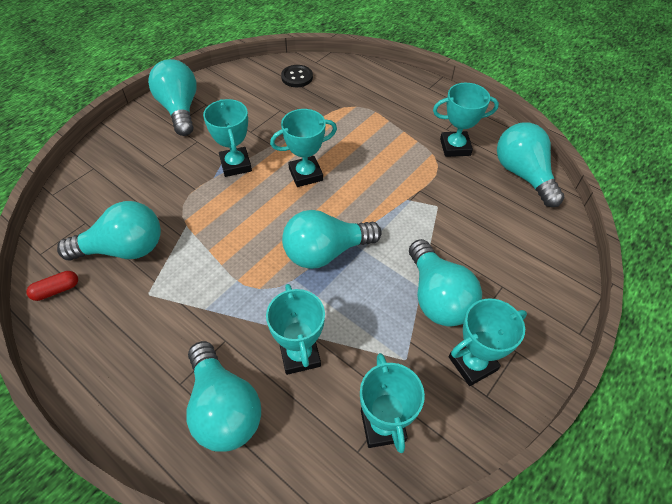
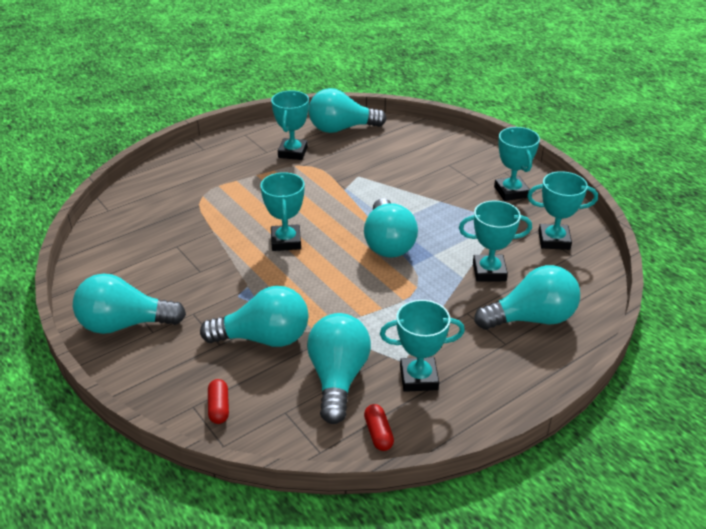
camera: 75 degrees left, 15 degrees down
turquoise trophy [203,99,252,177] -> turquoise trophy moved to [380,300,465,392]
black button [281,65,313,87] -> none
turquoise light bulb [409,239,482,326] -> turquoise light bulb moved to [200,286,309,347]
none -> red capsule [208,379,229,424]

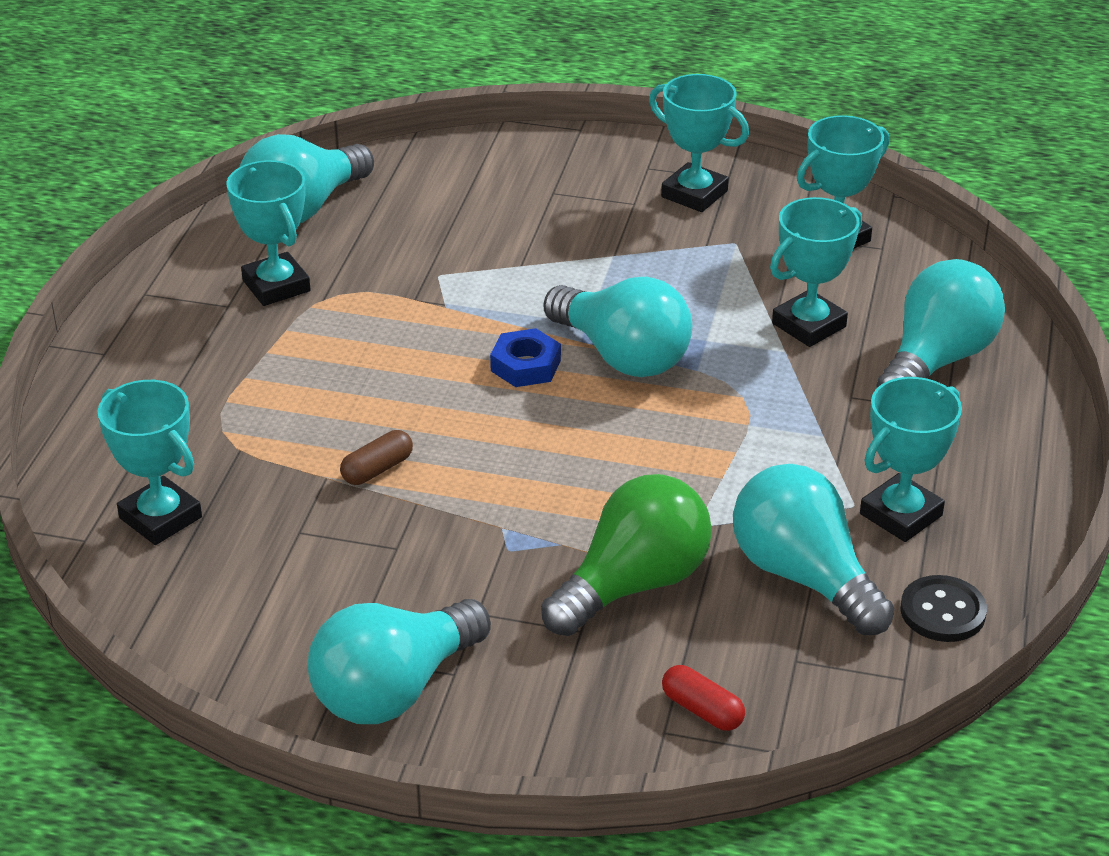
camera: 40 degrees left, 0 degrees up
turquoise light bulb [200,286,309,347] -> green light bulb [541,474,712,636]
turquoise trophy [260,172,304,251] -> turquoise trophy moved to [98,380,202,545]
red capsule [364,404,394,451] -> black button [900,575,987,642]
none -> brown capsule [340,430,413,485]
none -> blue nut [490,328,561,387]

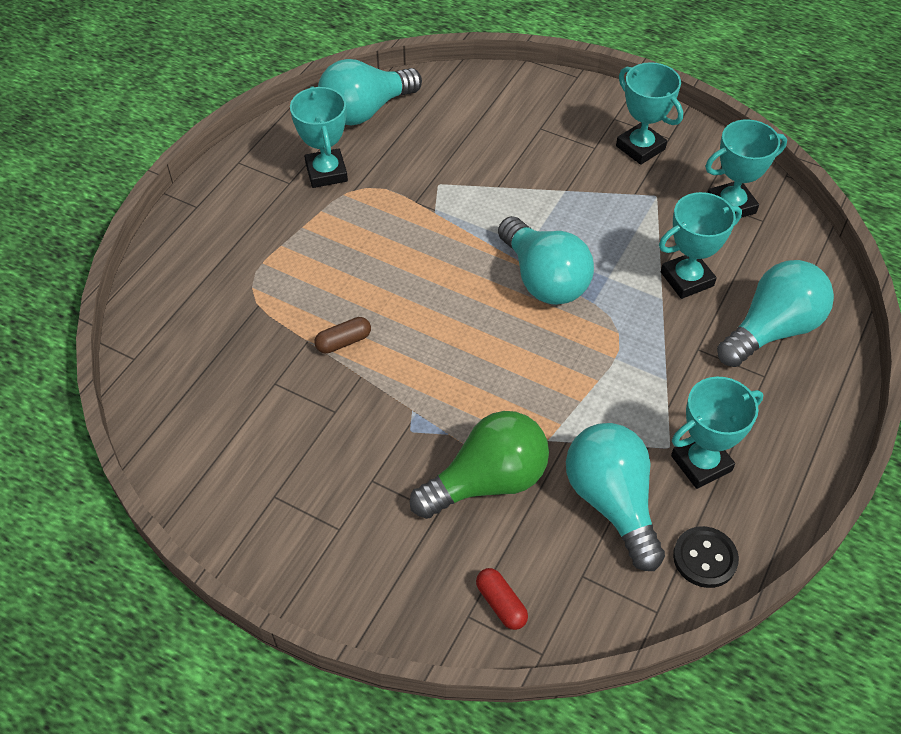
camera: 15 degrees right, 15 degrees up
turquoise trophy [98,380,202,545] -> none
turquoise light bulb [308,599,491,724] -> none
blue nut [490,328,561,387] -> none

